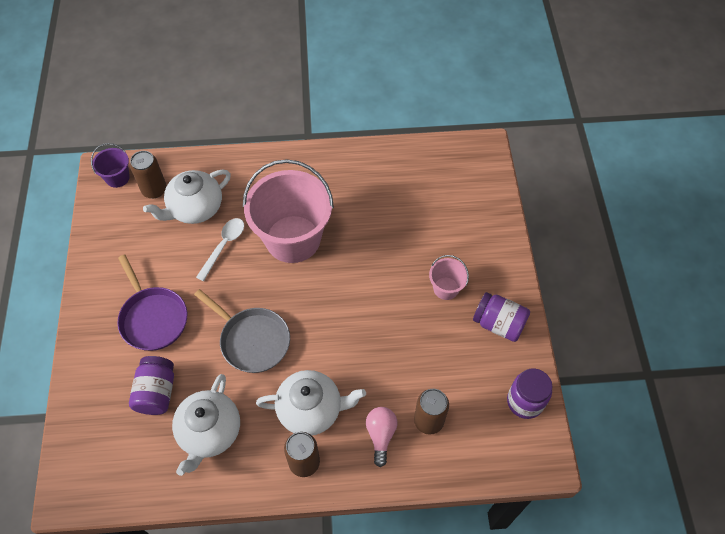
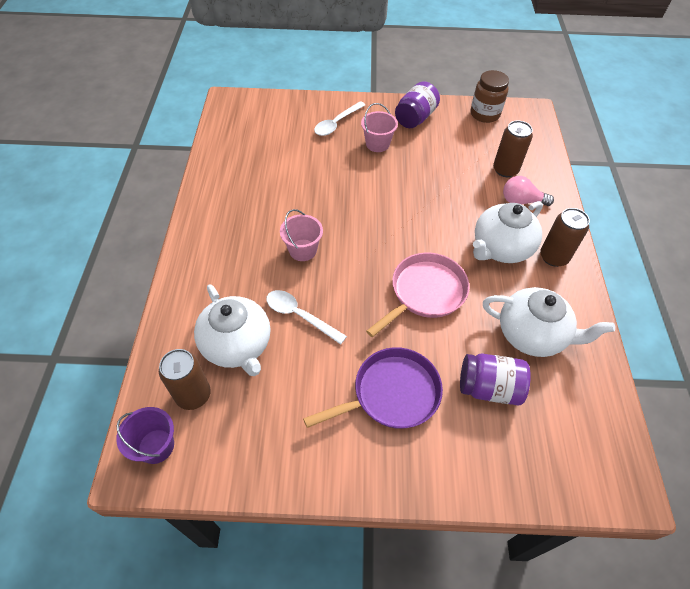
camera: 85 degrees left, 5 degrees down
grey pan [194,289,290,373] -> pink pan [366,253,470,337]
pink bucket [243,159,334,263] -> pink bucket [280,209,323,261], size x0.45
white teapot [256,370,366,435] -> white teapot turned 135 degrees counterclockwise [473,201,543,263]
purple jar [507,368,553,419] -> brown jar [471,70,509,123]
none -> white spoon [314,101,365,136]

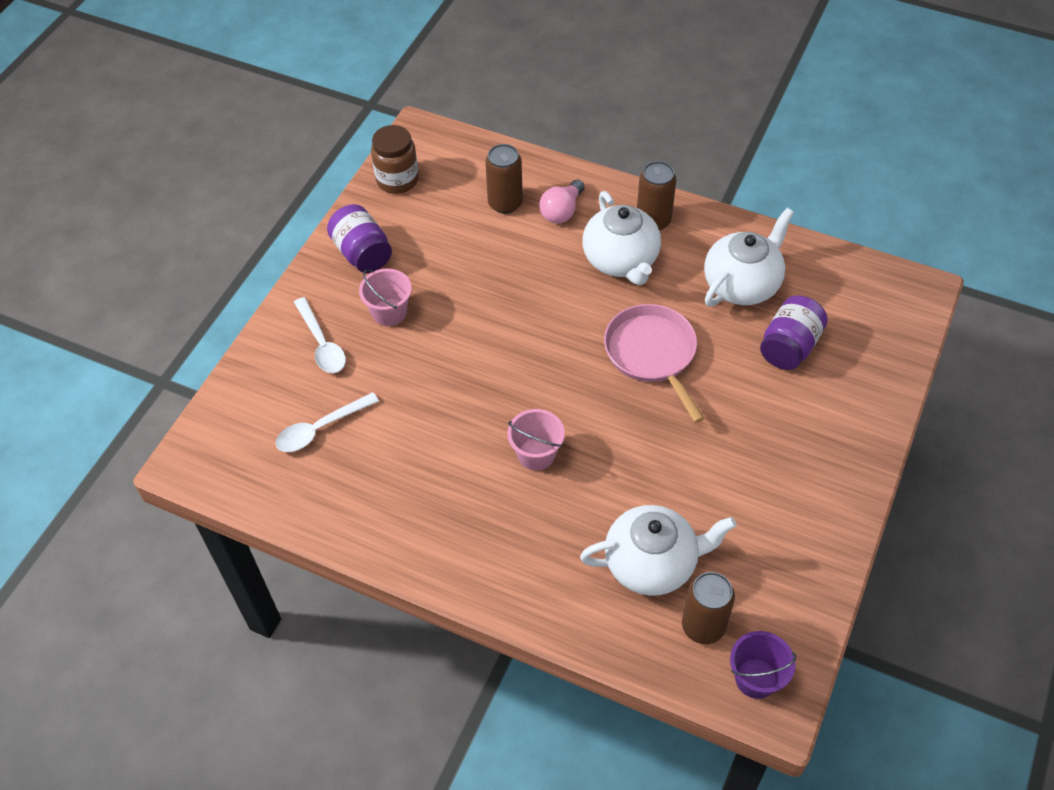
camera: 65 degrees left, 0 degrees up
white spoon [266,290,347,345] -> white spoon moved to [276,392,379,452]
purple pan [303,347,443,429] -> none

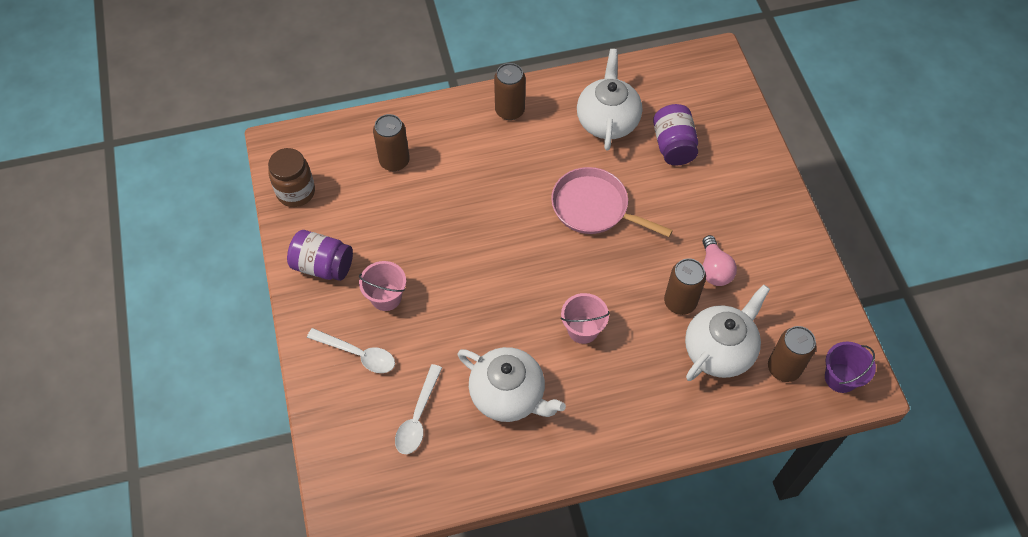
camera: 40 degrees left, 5 degrees up
pink light bulb [539,179,585,224] -> pink light bulb moved to [703,235,737,286]
white teapot [582,191,661,285] -> white teapot moved to [458,347,566,422]
none -> brown can [664,258,706,315]

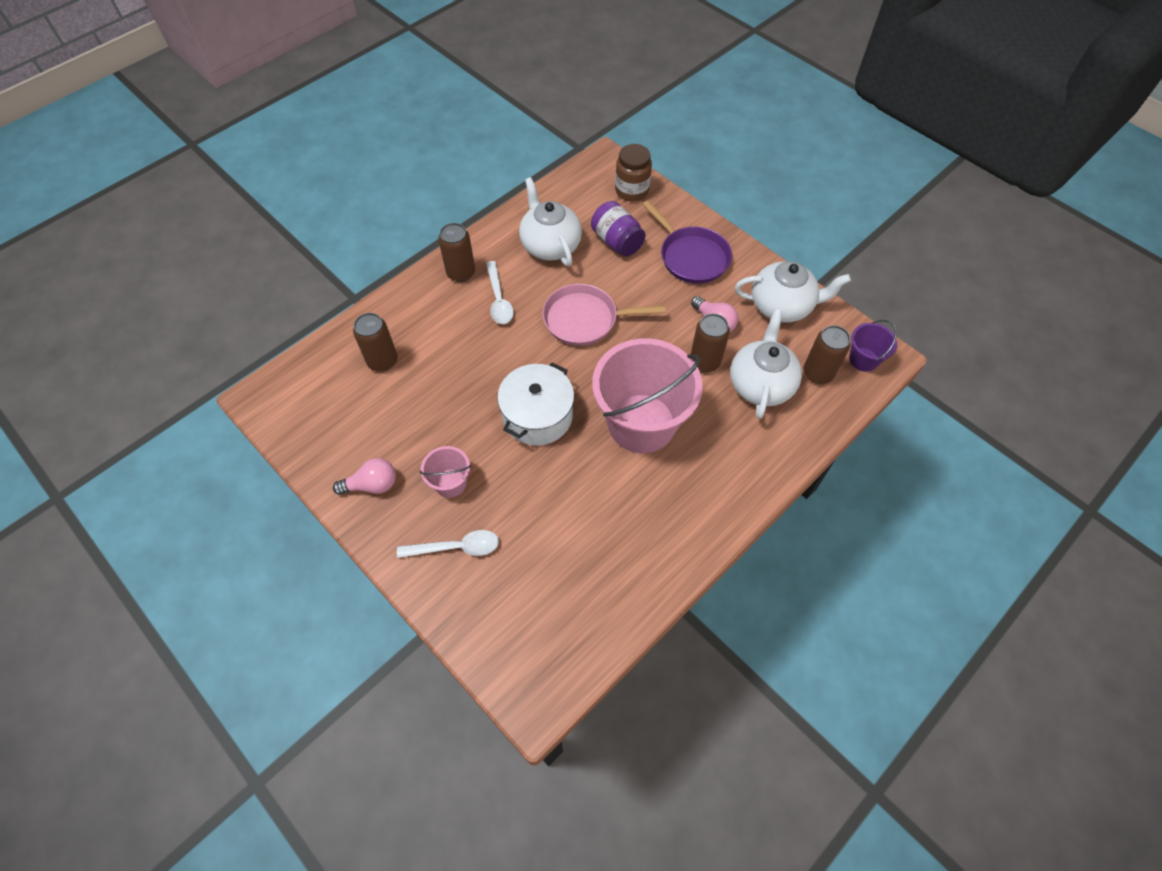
camera: 30 degrees left, 0 degrees up
brown jar [268,148,315,207] -> brown jar moved to [615,144,652,201]
purple jar [287,230,353,281] -> pink light bulb [333,458,396,495]
white spoon [395,364,442,454] -> white spoon moved to [486,261,514,324]
white teapot [458,347,566,422] -> white teapot moved to [735,261,851,323]
pink bucket [561,293,610,344] -> pink bucket [592,338,703,453], size x2.22
none -> white pot [497,362,574,446]
none -> purple pan [642,200,732,284]

